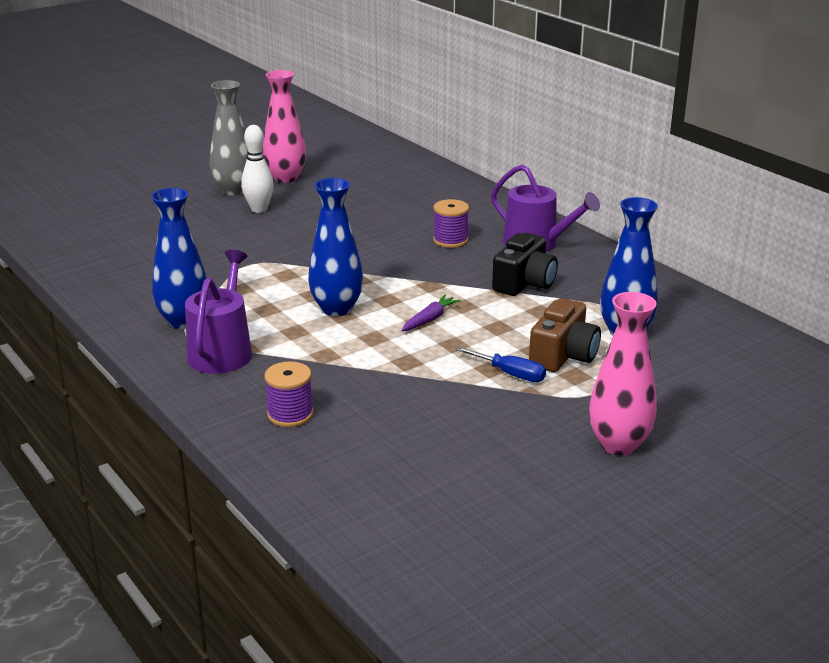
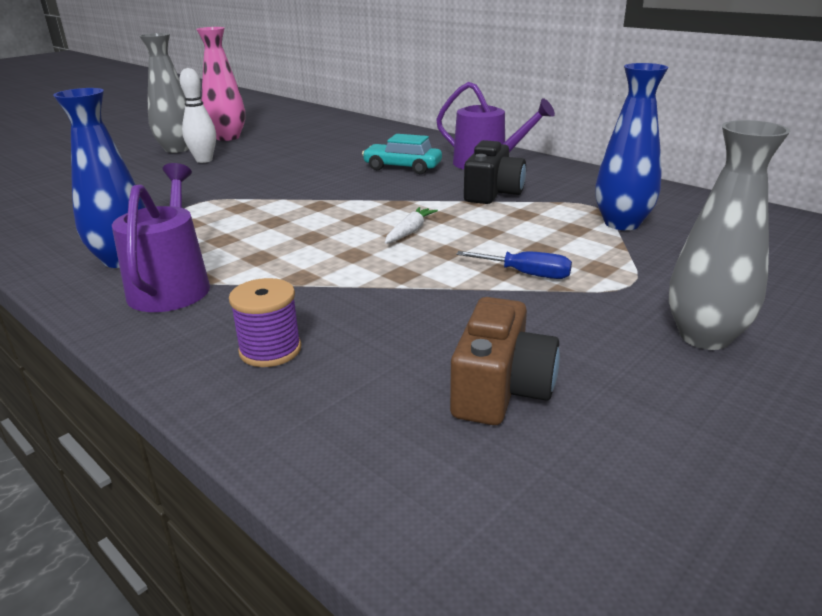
camera: 10 degrees left, 0 degrees up
blue vase [308,178,363,316] -> none
purple carrot [401,295,461,332] -> white carrot [385,207,438,244]
purple spool [433,199,469,248] -> turquoise car [362,134,442,174]
brown camera [529,298,601,372] -> brown camera moved to [450,297,560,425]
pink vase [589,292,657,456] -> grey vase [669,120,790,350]

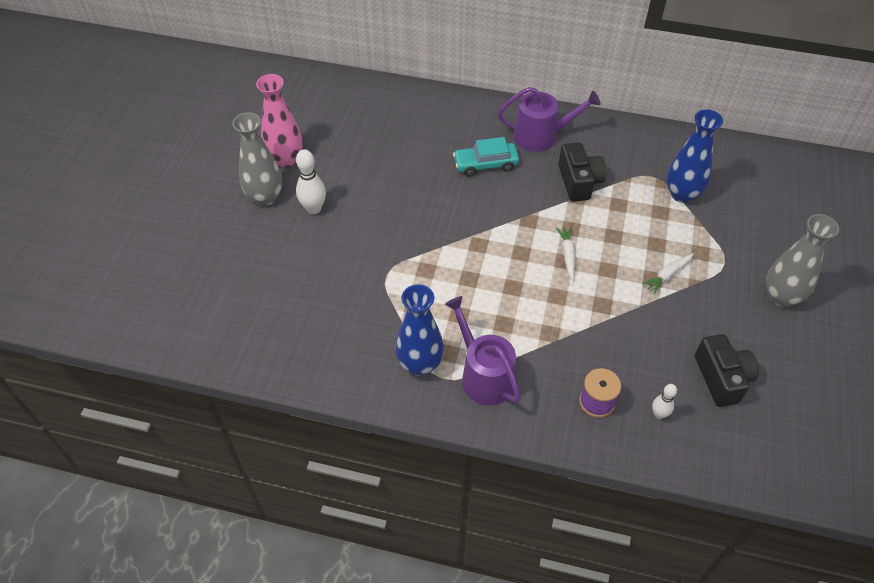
camera: 30 degrees left, 25 degrees up
brown camera [450,297,560,425] -> black camera [695,334,759,407]
blue screwdriver [456,251,572,279] -> white carrot [642,253,694,294]
none -> white bowling pin [652,384,677,419]

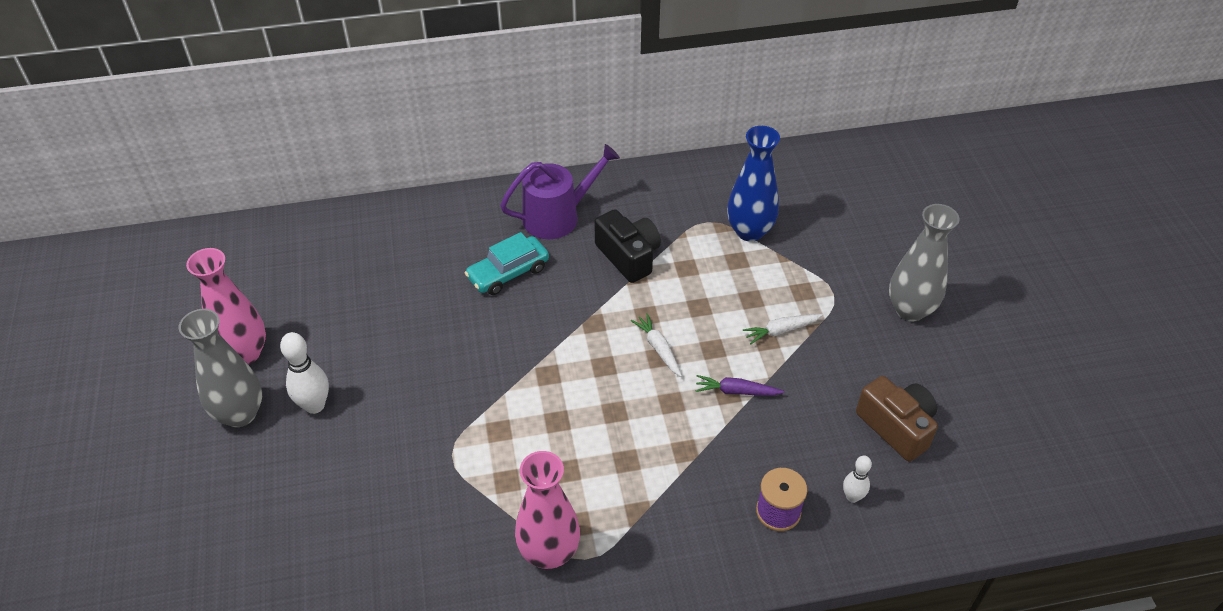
camera: 25 degrees left, 5 degrees down
blue vase [395,284,444,376] -> pink vase [515,451,580,569]
purple watering can [445,296,521,405] -> none
white carrot [642,253,694,294] -> white carrot turned 45 degrees clockwise [743,314,823,344]
black camera [695,334,759,407] -> brown camera [856,376,938,462]
none -> purple carrot [695,375,784,396]

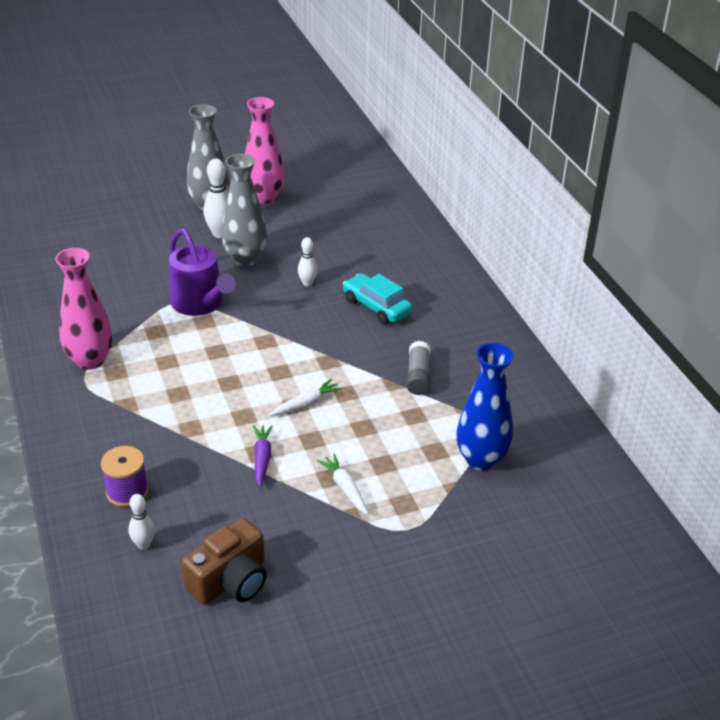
camera: 80 degrees right, 10 degrees down
purple watering can [500,144,620,239] -> purple watering can moved to [169,228,236,316]
black camera [594,209,661,283] -> grey glue stick [407,341,431,395]
grey vase [889,204,959,321] -> grey vase moved to [221,154,267,266]
none -> white bowling pin [298,237,317,286]

